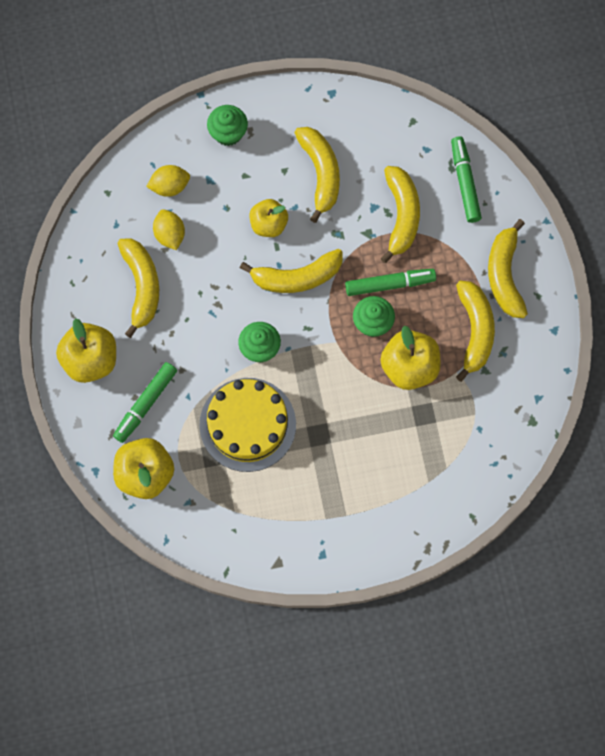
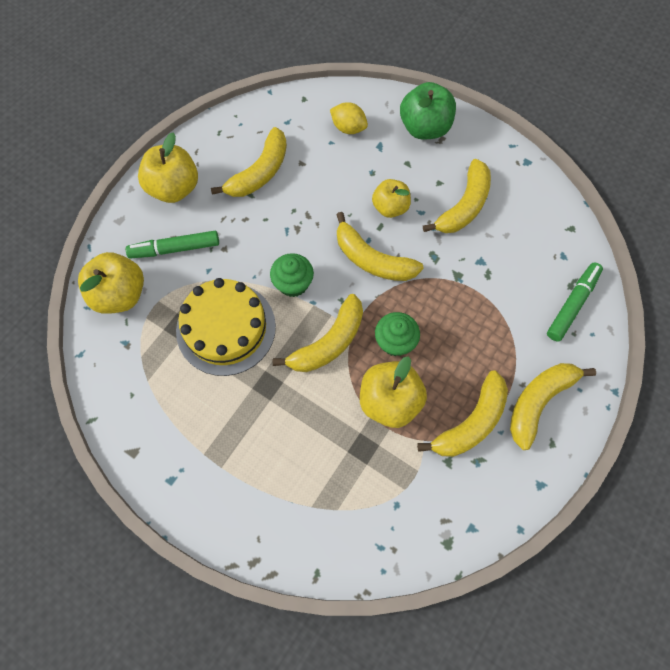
camera: 45 degrees right, 5 degrees down
yellow lemon [153,209,185,250] -> none
green cupcake [207,105,248,146] -> green apple [400,82,456,140]
green marker [345,269,436,296] -> none
yellow banana [380,166,420,263] -> yellow banana moved to [273,294,363,372]

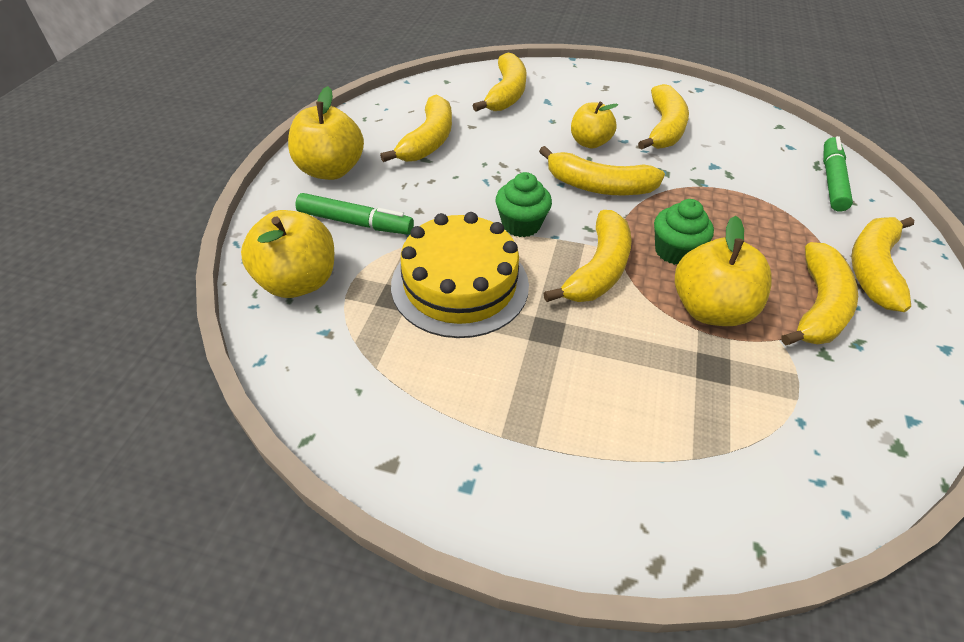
camera: 20 degrees left, 20 degrees down
green marker [126,231,219,259] -> green marker turned 135 degrees counterclockwise [295,193,414,235]
yellow lemon [330,102,368,134] -> yellow banana [473,53,527,111]
green apple [400,82,456,140] -> none

